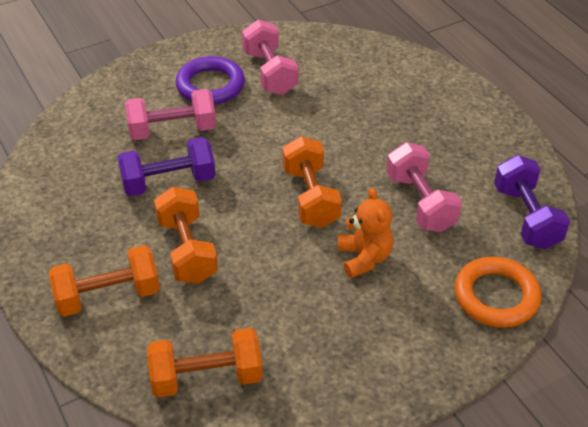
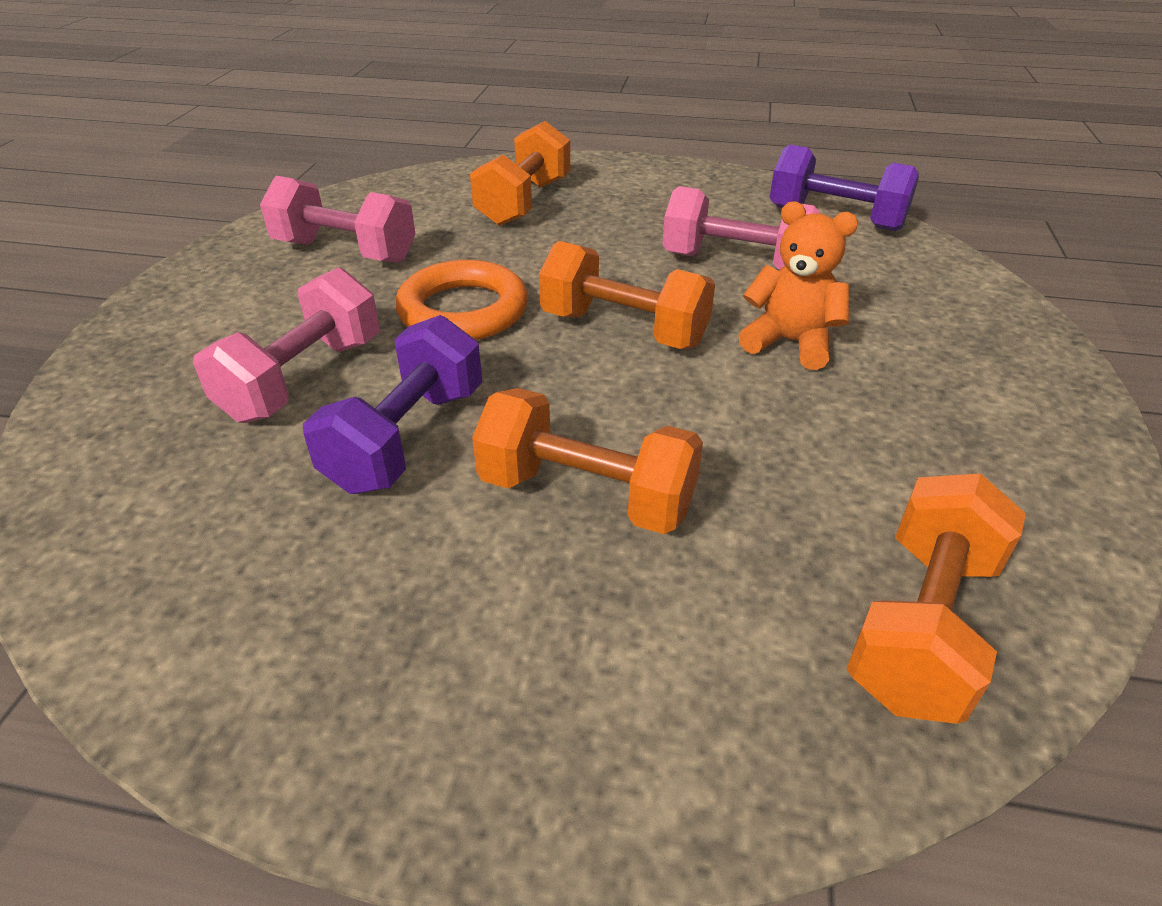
camera: 50 degrees left, 5 degrees down
orange dumbbell [49,245,160,317] -> orange dumbbell moved to [470,121,570,226]
purple ring [176,56,245,105] -> none
orange ring [454,257,541,328] -> orange ring moved to [395,260,528,340]

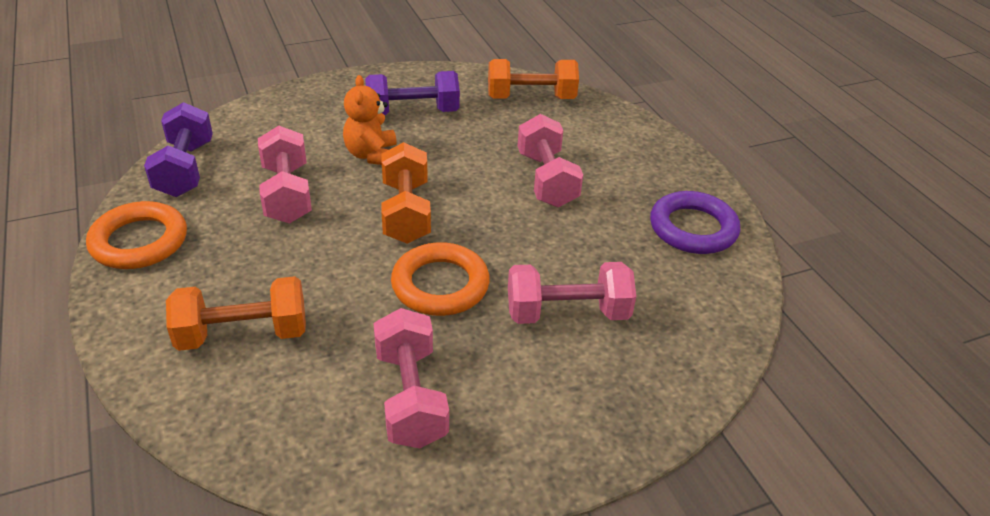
camera: 125 degrees left, 0 degrees up
purple dumbbell [303,315,482,494] -> purple dumbbell moved to [365,71,460,115]
orange dumbbell [472,388,703,534] -> pink dumbbell [518,114,583,207]
none -> orange ring [86,201,187,269]
none -> purple ring [650,191,740,254]

